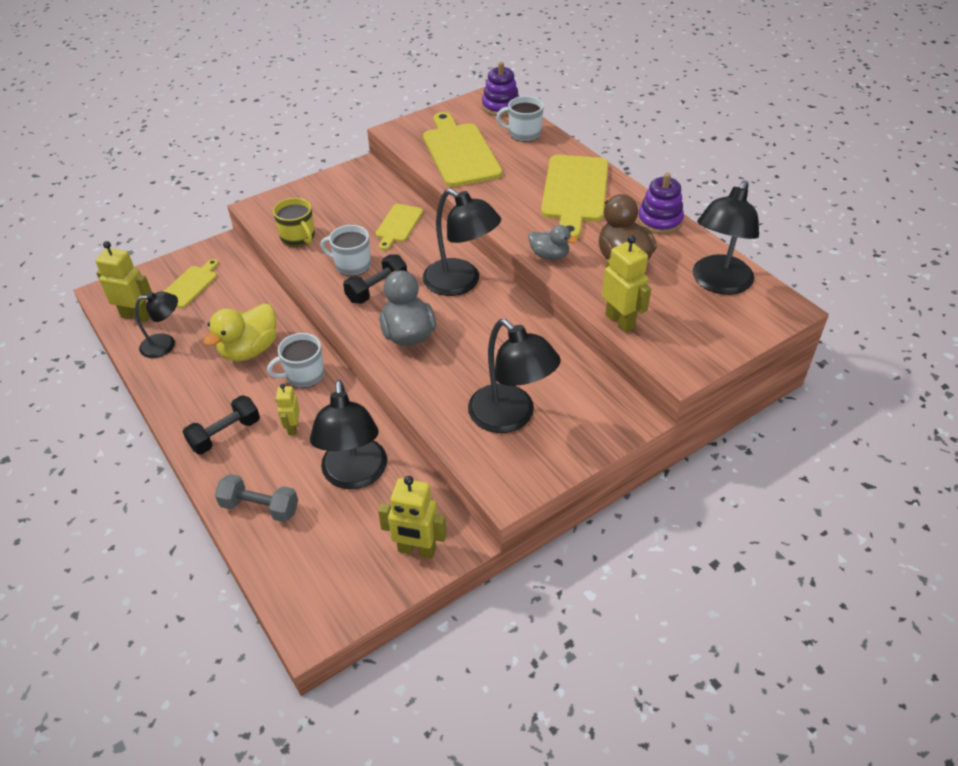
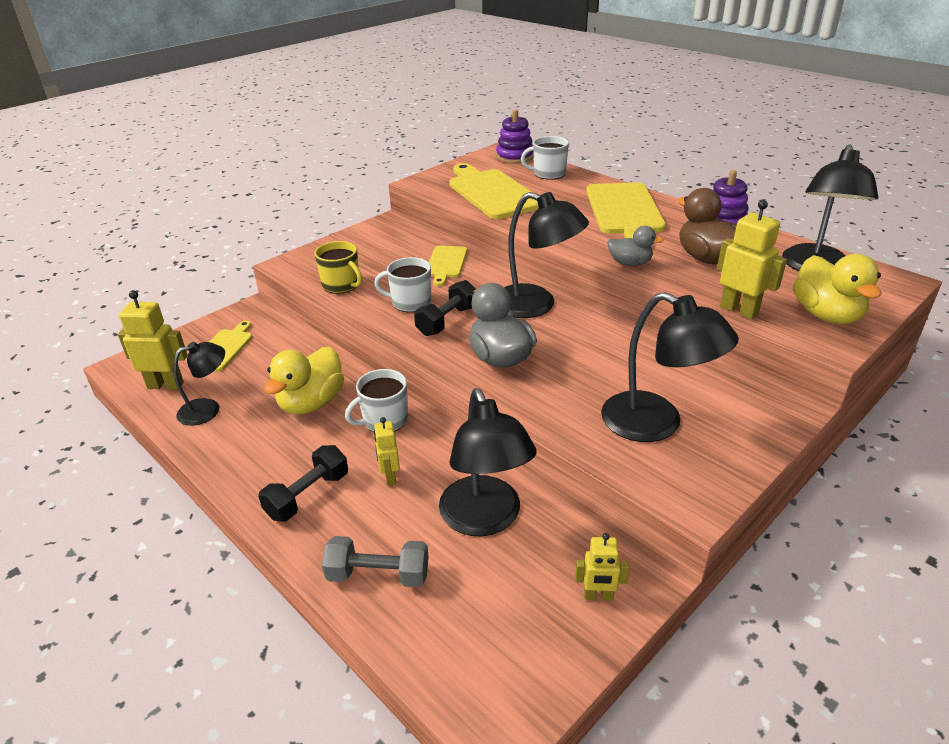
camera: 10 degrees left, 10 degrees down
yellow robot [378,476,447,559] -> yellow robot [575,533,630,601], size x0.60
none -> yellow duck [793,254,881,324]

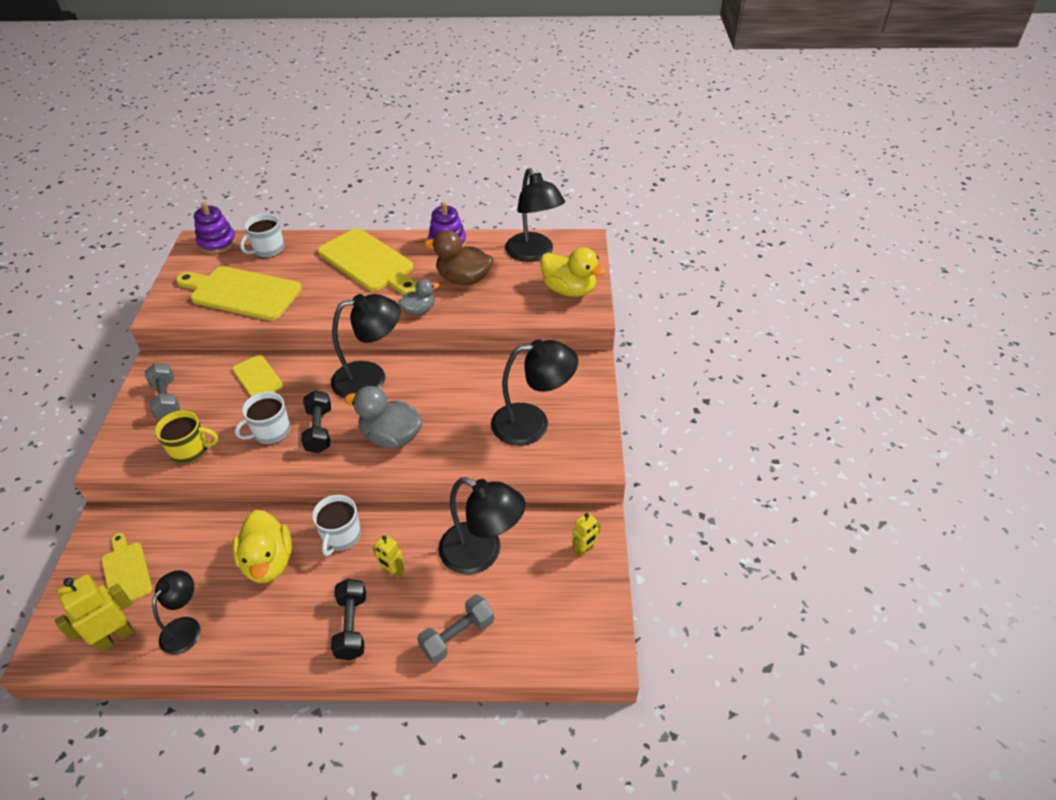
camera: 45 degrees left, 10 degrees up
yellow robot [717,200,787,319] -> none
none -> grey dumbbell [144,363,180,419]

